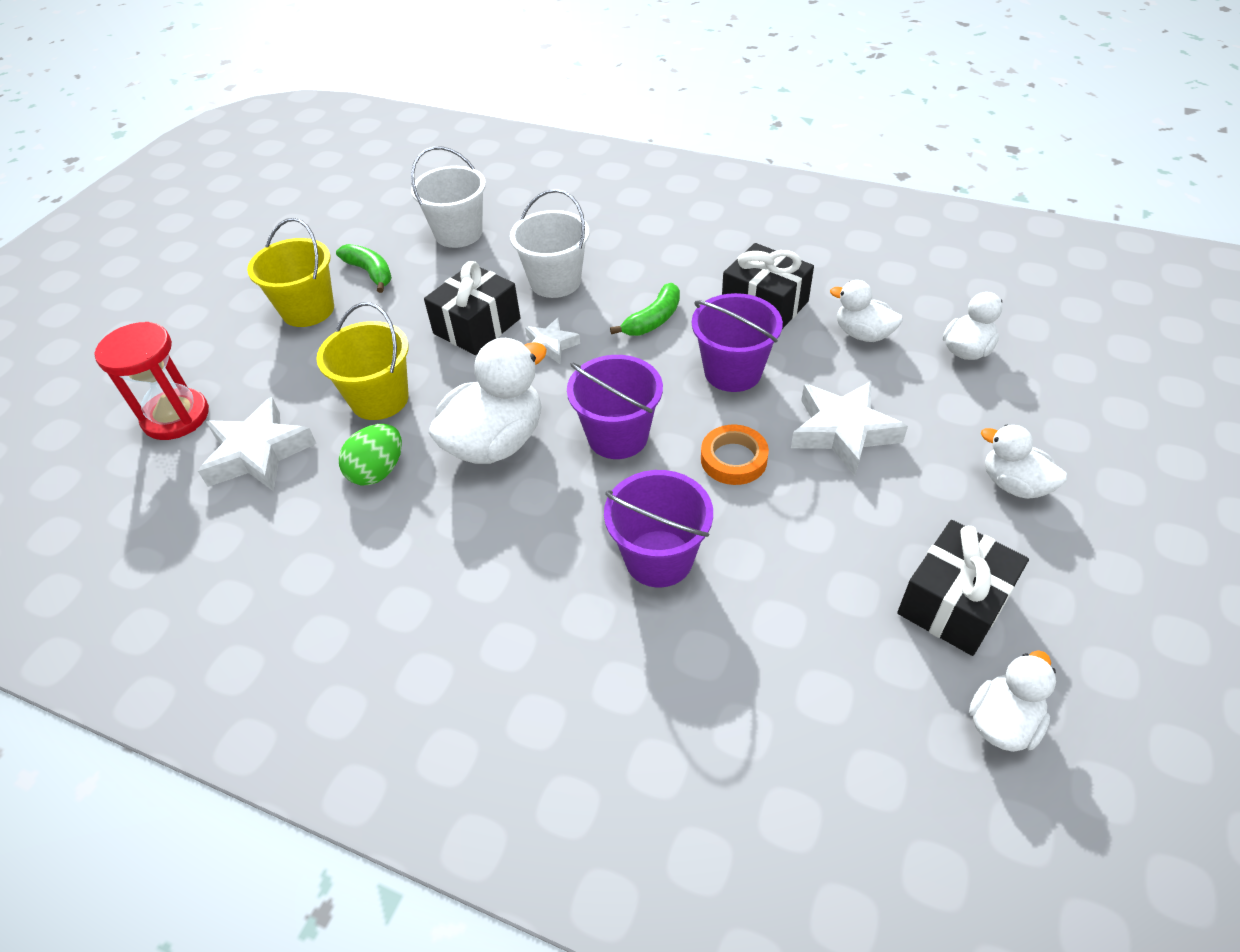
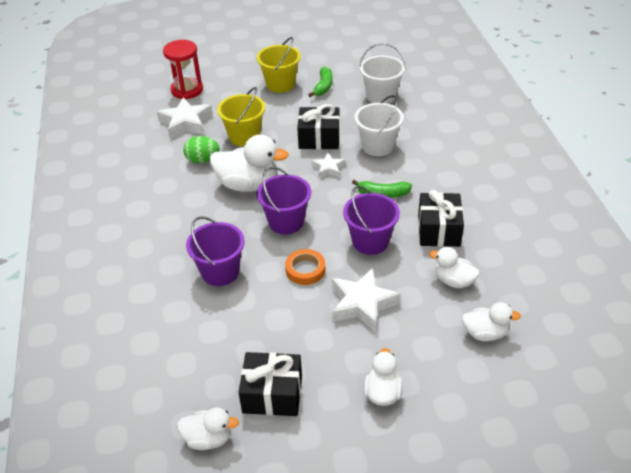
camera: 55 degrees right, 5 degrees down
white duck [830,280,903,342] -> white duck turned 60 degrees counterclockwise [429,247,480,288]

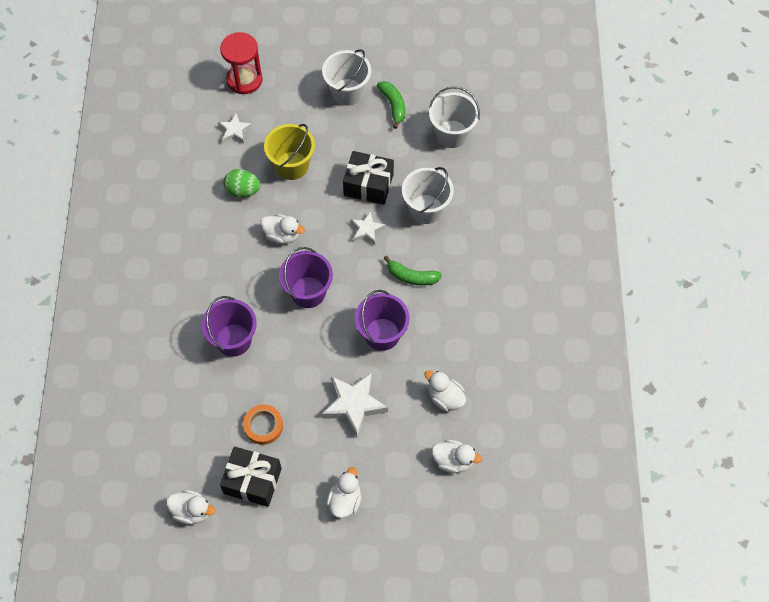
camera: 10 degrees right, 20 degrees up
white star [156,97,213,138] -> white star [218,113,252,144], size x0.57
white duck [210,134,289,192] -> white duck [261,214,305,244], size x0.58
yellow bucket [257,37,301,93] -> white bucket [322,49,371,106]
orange tape [285,249,325,285] -> orange tape moved to [243,405,283,445]
green banana [308,67,332,97] -> green banana turned 45 degrees counterclockwise [377,81,405,129]
black gift [418,190,464,247] -> none

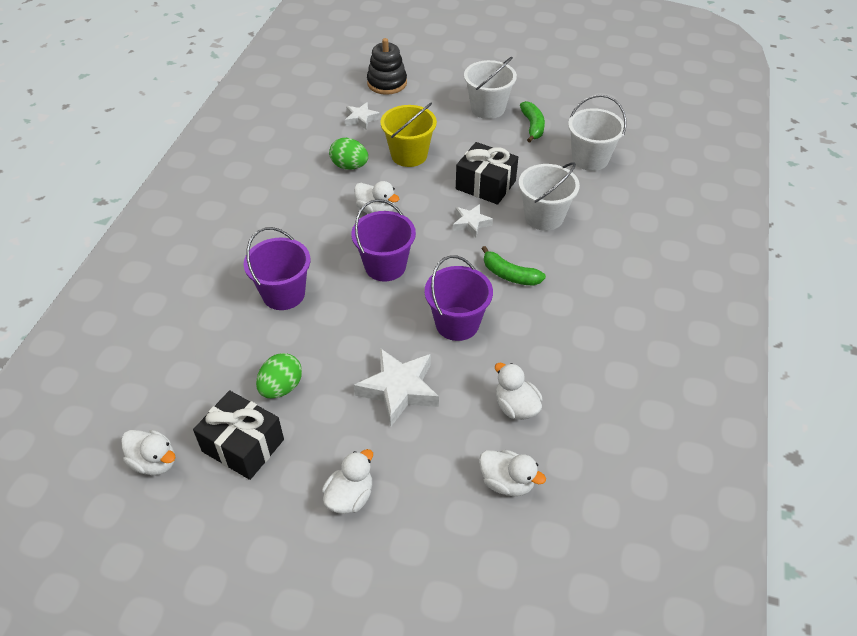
camera: 15 degrees right, 15 degrees down
red hourglass [220,32,263,94] -> black stacking toy [367,38,407,95]
orange tape [243,405,283,445] -> green egg [256,353,302,399]

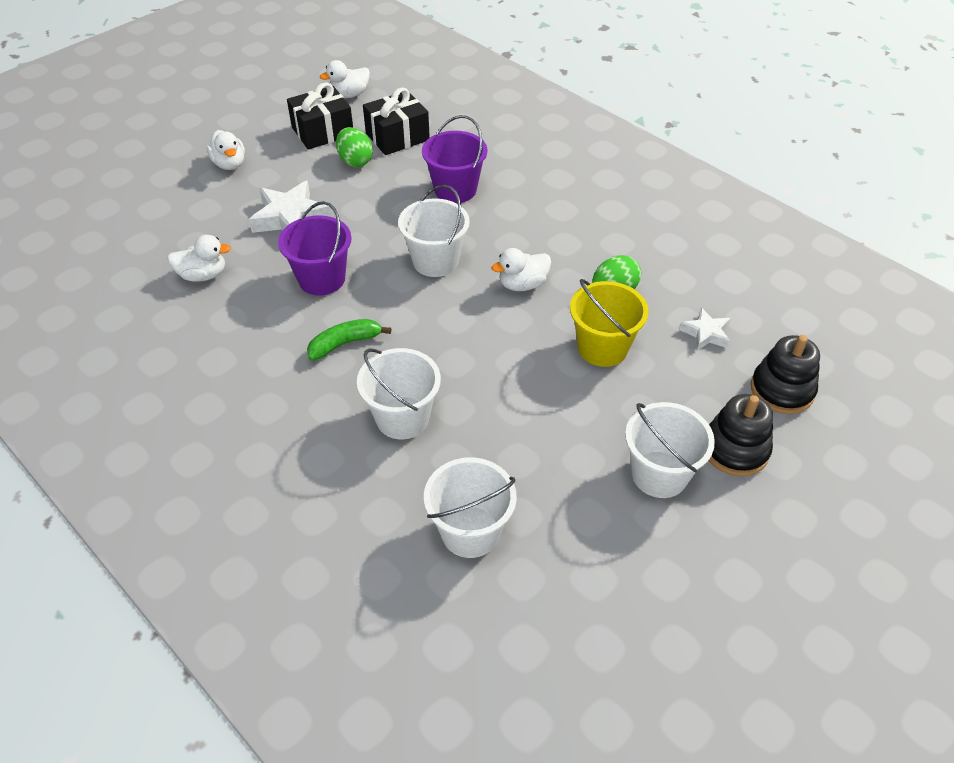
camera: 120 degrees right, 0 degrees up
purple bucket [351,199,416,282] -> white bucket [398,185,470,277]
white star [453,204,493,238] -> none
black gift [456,142,518,205] -> black gift moved to [363,87,430,155]
white duck [479,450,546,496] -> none
green banana [520,101,545,143] -> none
none -> black stacking toy [709,394,773,476]

